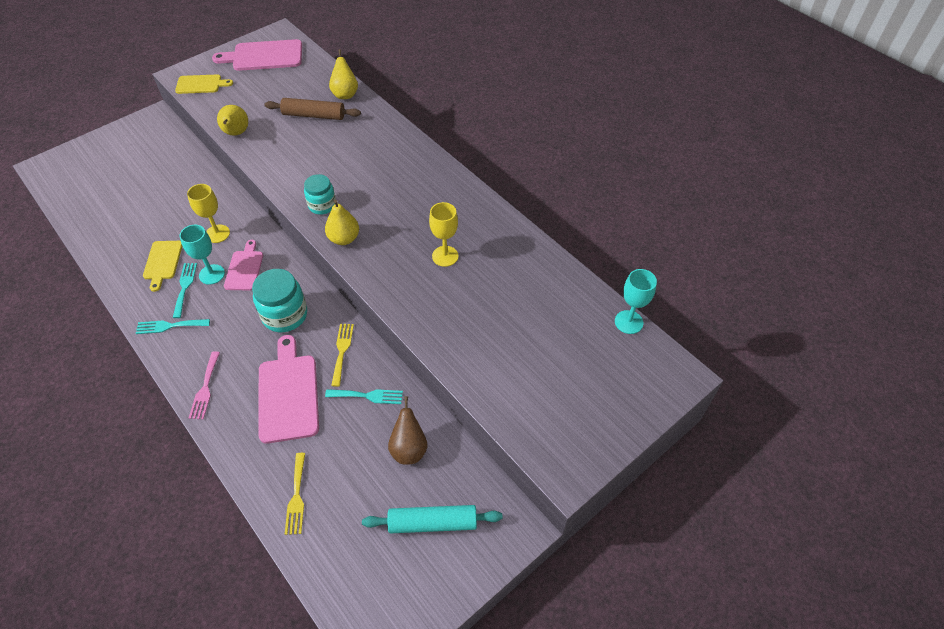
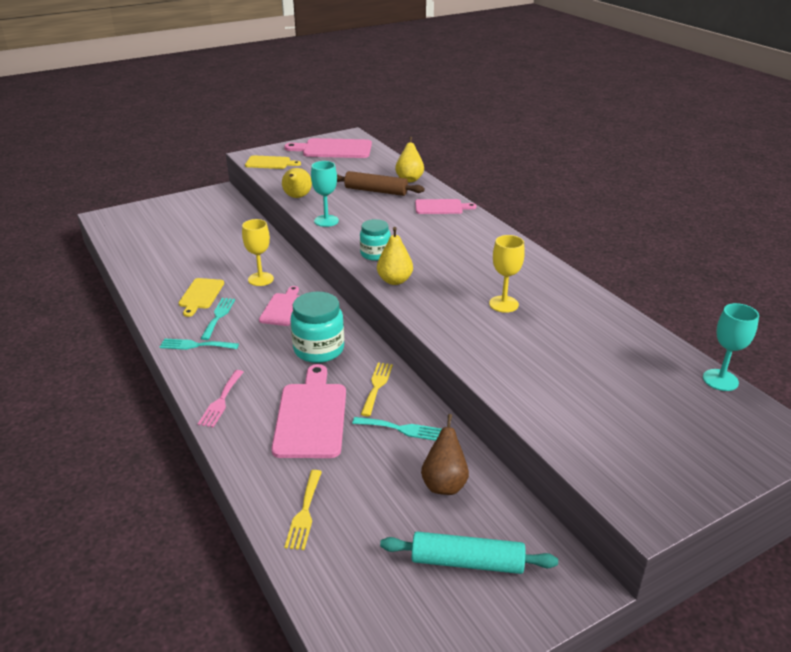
camera: 10 degrees right, 20 degrees down
turquoise goblet [180,225,225,285] -> turquoise goblet moved to [311,161,339,227]
none -> pink cutting board [415,199,477,214]

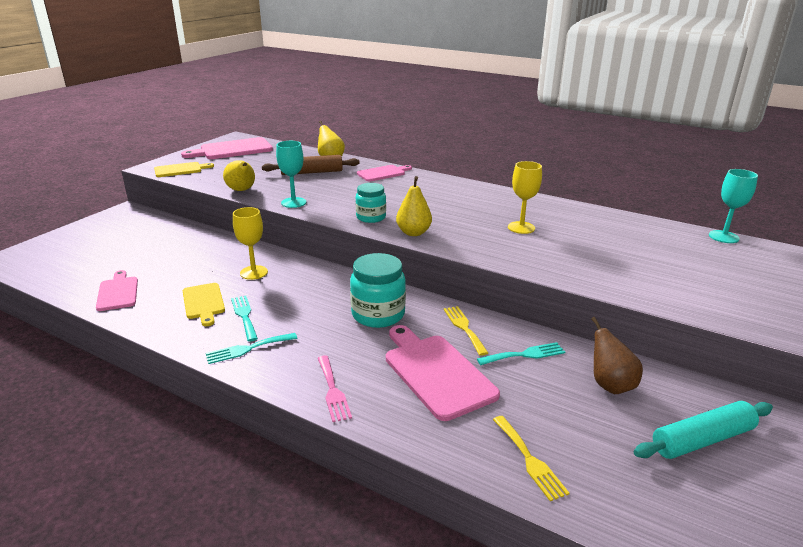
camera: 30 degrees left, 5 degrees down
pink cutting board [259,286,300,326] -> pink cutting board moved to [96,270,138,311]

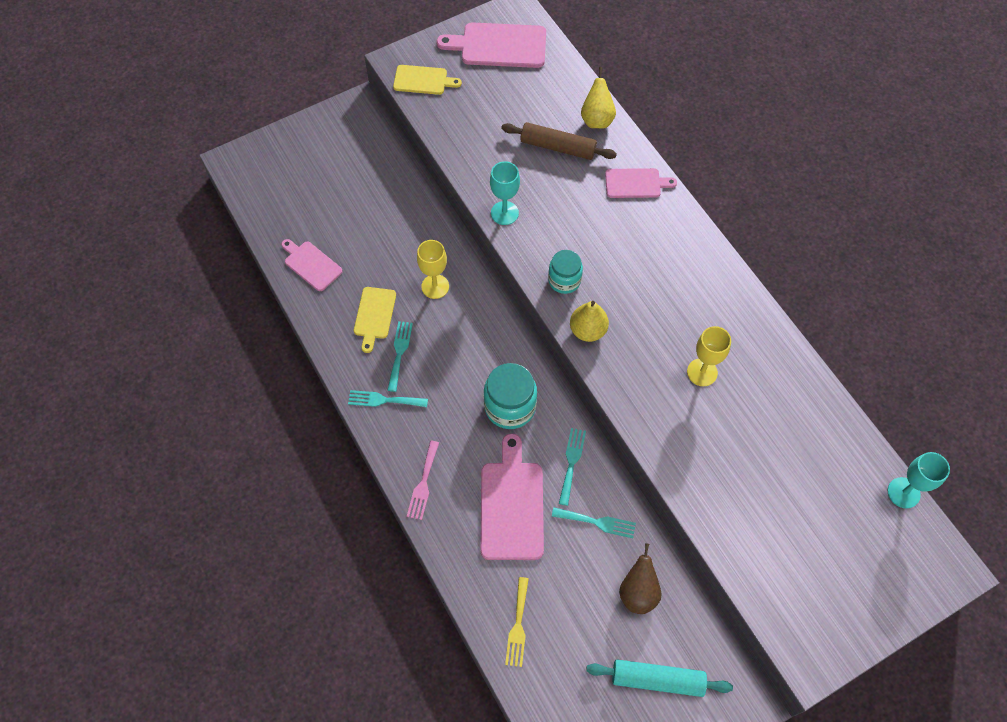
camera: 30 degrees right, 35 degrees up
pink cutting board [96,270,138,311] -> pink cutting board turned 60 degrees counterclockwise [281,239,343,291]
yellow pear [223,160,255,191] -> none
yellow fork [444,306,488,356] -> turquoise fork [559,428,586,506]

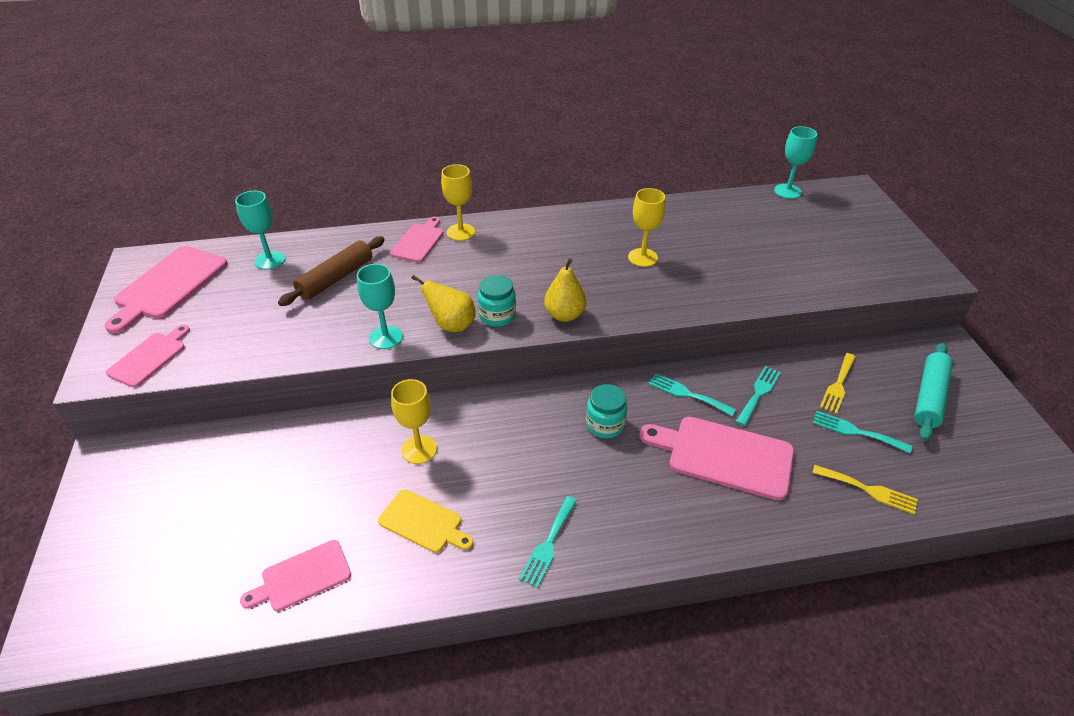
camera: 70 degrees left, 20 degrees down
turquoise fork [387,321,413,392] -> turquoise fork moved to [813,411,912,453]
yellow cutting board [393,65,462,95] -> pink cutting board [106,325,190,387]
pink fork [407,441,439,520] -> none
turquoise jar [483,363,537,429] -> turquoise jar [586,384,627,438], size x0.65
yellow pear [581,67,616,128] -> yellow pear moved to [411,275,476,332]
brown pear [619,543,662,614] -> yellow fork [820,353,856,414]
none -> turquoise goblet [235,191,285,270]
none -> yellow goblet [441,164,475,241]

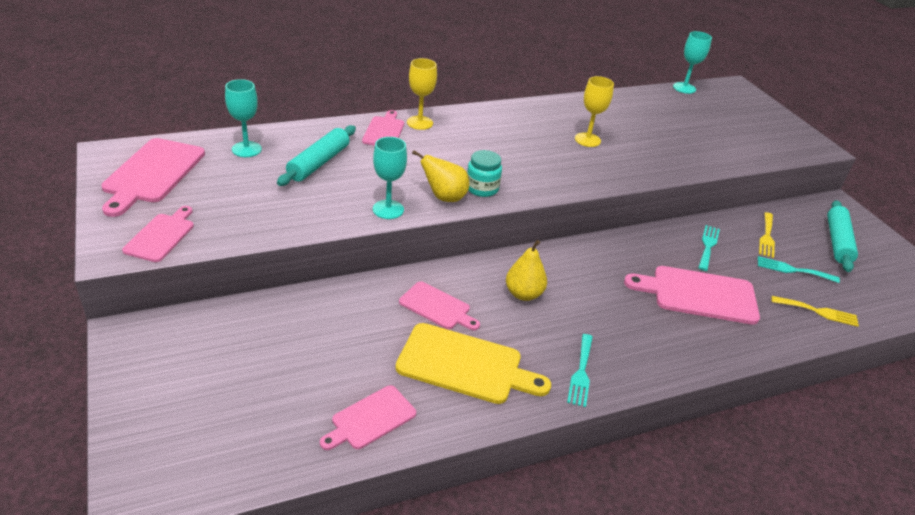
camera: 15 degrees left, 5 degrees down
brown rolling pin [278,236,385,306] -> turquoise rolling pin [277,125,356,186]
yellow cutting board [378,489,474,553] -> yellow cutting board [395,323,551,404], size x1.65
yellow goblet [391,379,437,464] -> pink cutting board [399,281,480,330]
yellow pear [544,258,586,322] -> yellow pear moved to [506,240,547,301]
turquoise jar [586,384,627,438] -> none
turquoise fork [648,373,736,416] -> none

